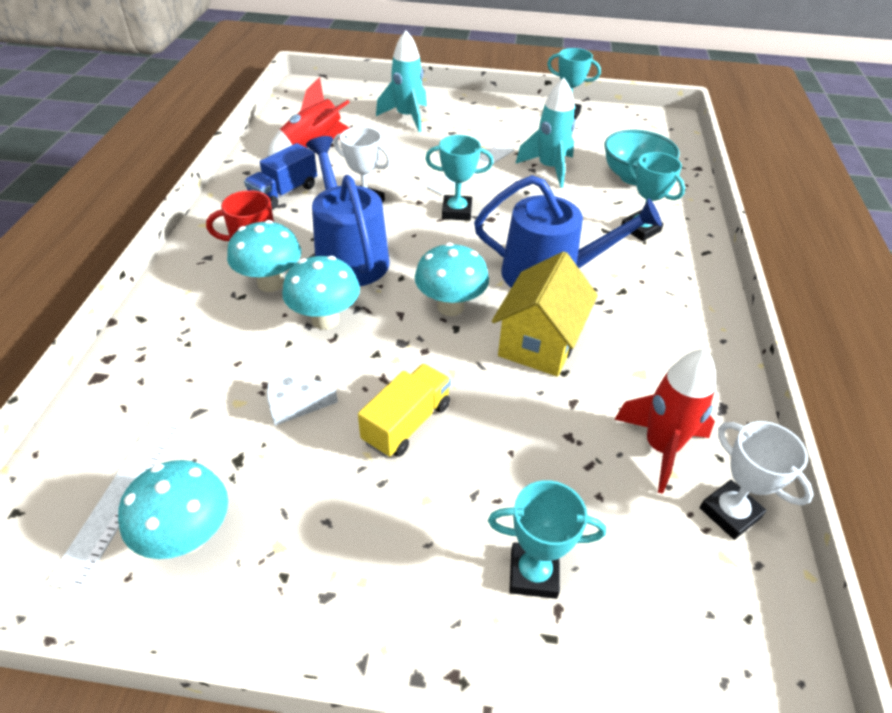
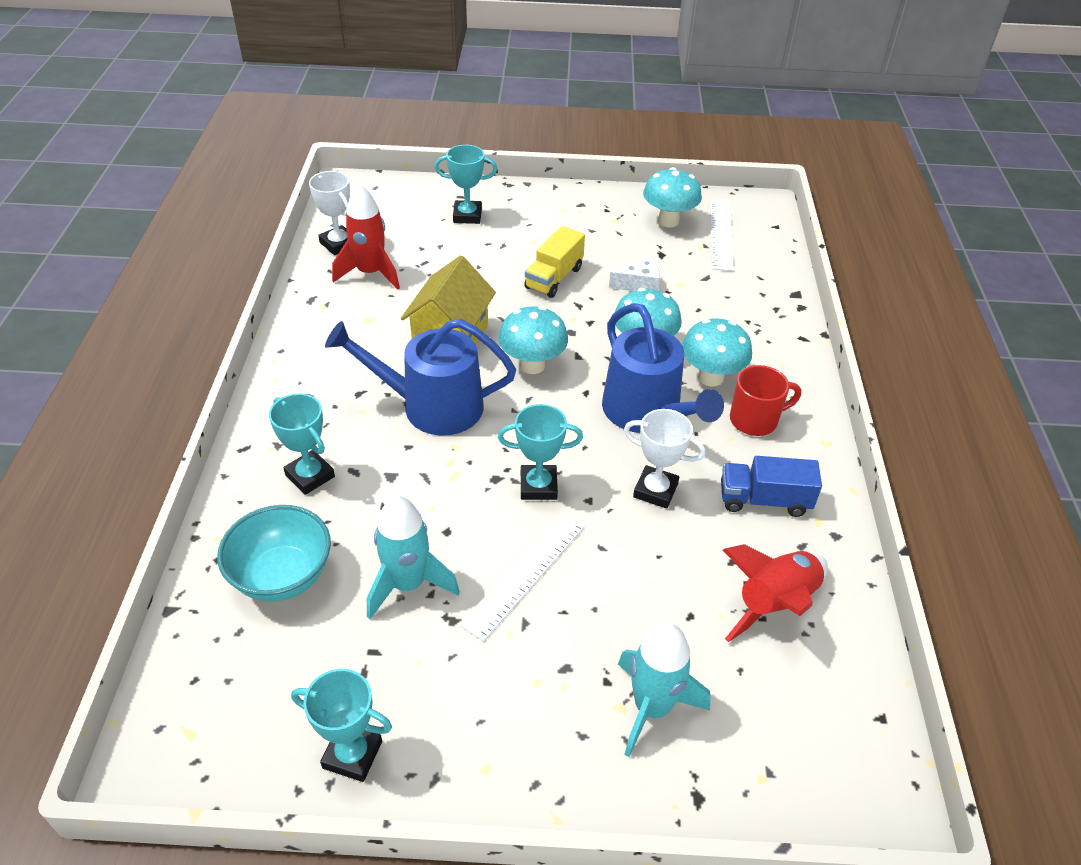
camera: 175 degrees right, 0 degrees up
blue truck [244,143,317,209] -> blue truck turned 120 degrees counterclockwise [721,456,822,517]

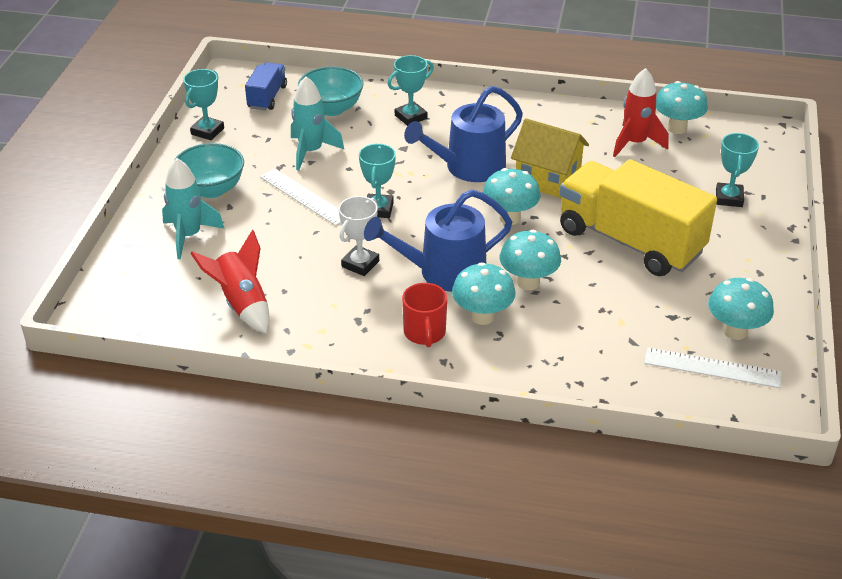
camera: 100 degrees right, 5 degrees down
white trophy [309,171,350,255] -> turquoise mushroom [656,81,708,134]
blue watering can [325,319,516,436] -> blue watering can turned 135 degrees counterclockwise [404,86,523,182]
yellow truck [524,226,585,298] -> yellow truck [560,159,717,276], size x2.12
white cheese [609,257,660,291] -> none
blue truck [721,456,822,517] -> blue truck moved to [245,63,287,110]
none -> turquoise bowl [174,143,244,198]

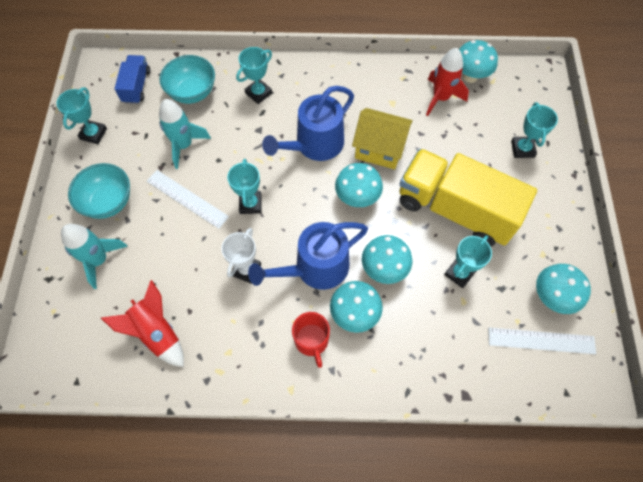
camera: 10 degrees left, 25 degrees up
none -> turquoise trophy [444,235,492,288]

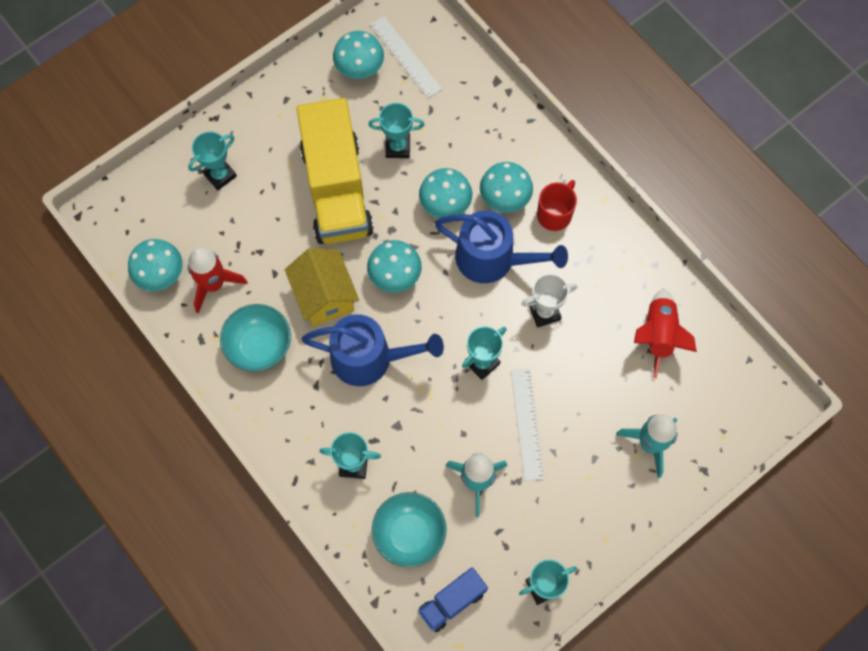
camera: 130 degrees left, 5 degrees up
turquoise bowl [68,163,130,219] -> turquoise bowl moved to [220,304,291,372]

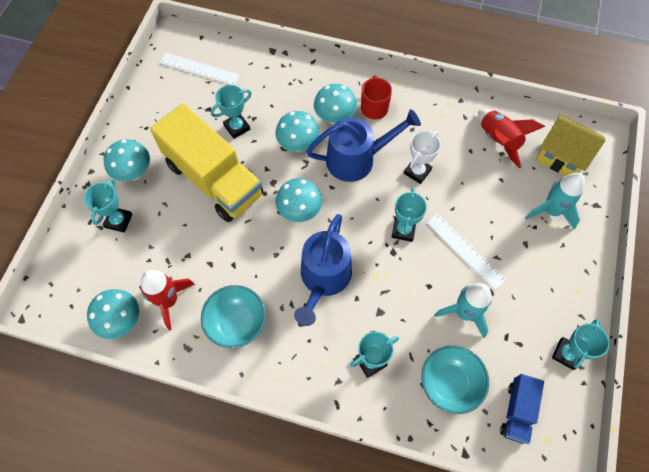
camera: 35 degrees left, 5 degrees down
yellow house [285,248,359,326] -> yellow house moved to [536,115,605,176]
blue watering can [301,314,444,386] -> blue watering can turned 135 degrees clockwise [294,214,352,326]
turquoise mushroom [333,31,384,79] -> turquoise mushroom moved to [104,139,150,181]

